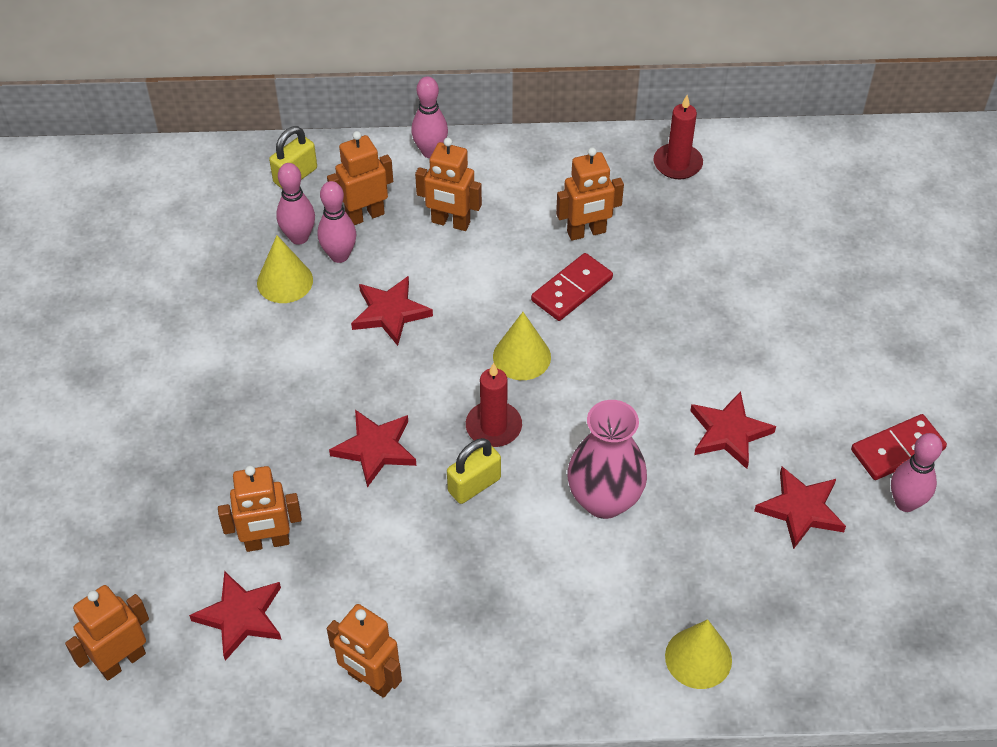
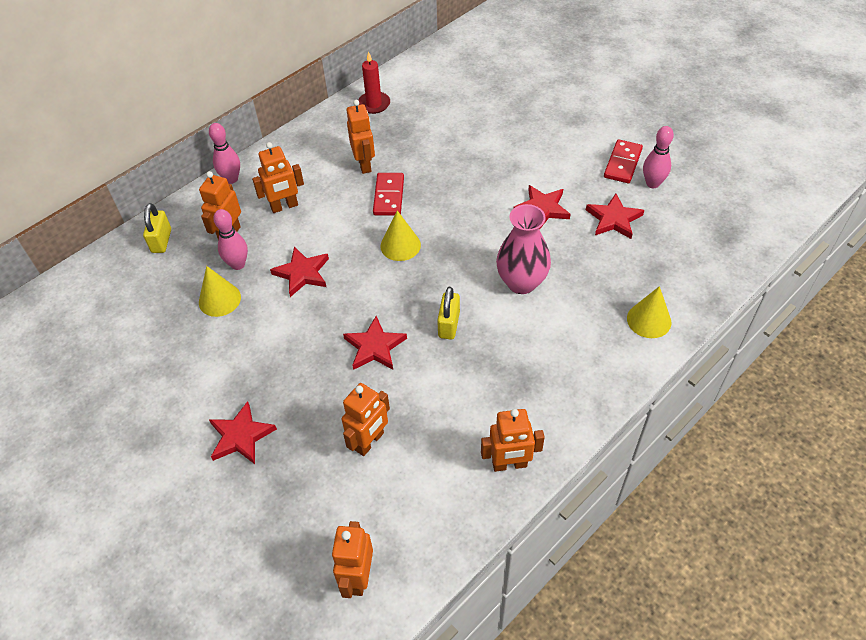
camera: 40 degrees left, 0 degrees up
red star [189,571,282,661] -> red star moved to [209,401,277,464]
pink bowling pin [276,163,315,245] -> none
red candle [466,363,522,447] -> none
orange robot [556,147,624,241] -> orange robot turned 45 degrees counterclockwise [347,100,375,174]

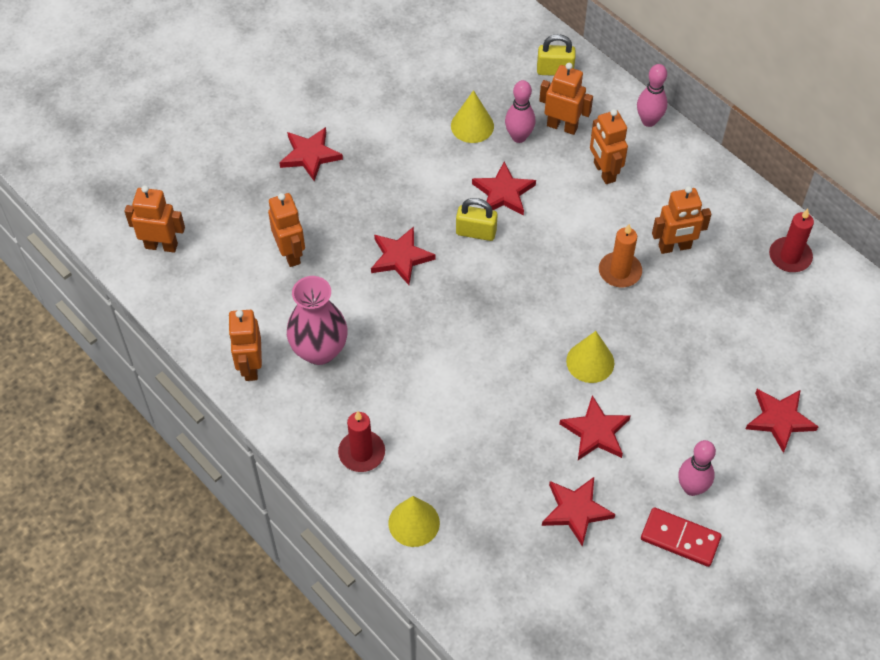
camera: 90 degrees right, 5 degrees up
orange robot [342,383,390,456] -> orange robot turned 150 degrees counterclockwise [268,193,305,267]
red domino [373,173,404,216] -> orange candle [599,224,642,287]
yellow cone [380,210,421,261] -> yellow cone moved to [566,331,614,383]
yellow padlock [437,287,460,339] -> yellow padlock moved to [456,198,497,241]
pink vase [496,204,551,294] -> pink vase moved to [287,276,348,365]
pink bowling pin [643,126,674,188] -> pink bowling pin moved to [678,440,716,496]
none -> red candle [338,411,385,472]
none -> red star [746,389,819,453]

